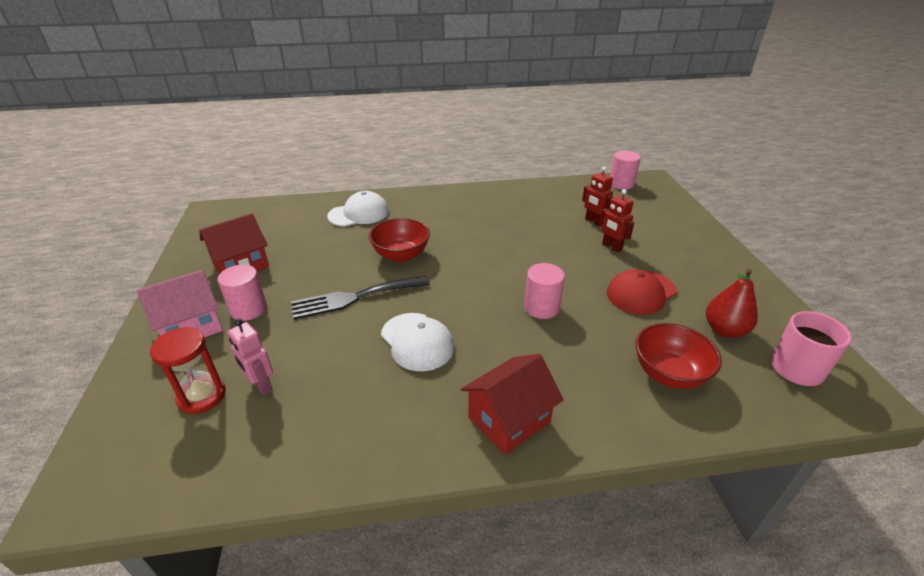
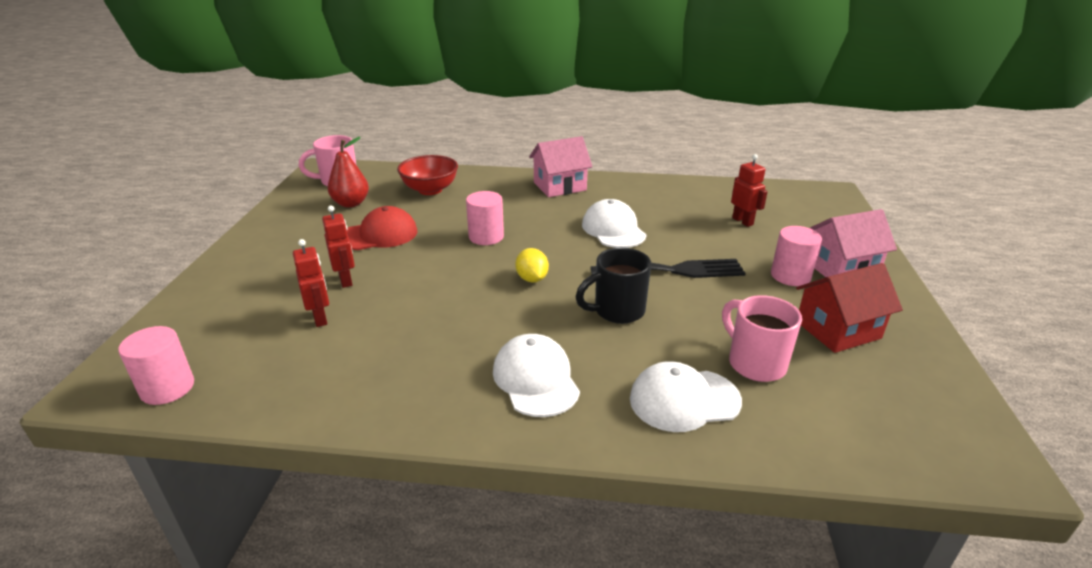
camera: 165 degrees left, 5 degrees down
red hourglass [150,327,226,414] -> none
pink robot [228,319,273,396] -> red robot [731,154,768,227]
red bowl [369,218,430,262] -> black mug [575,248,651,324]
red house [461,354,564,455] -> pink house [529,136,592,197]
none -> white cap [493,334,580,417]
none -> yellow lemon [515,248,549,283]
none -> pink mug [722,295,802,382]

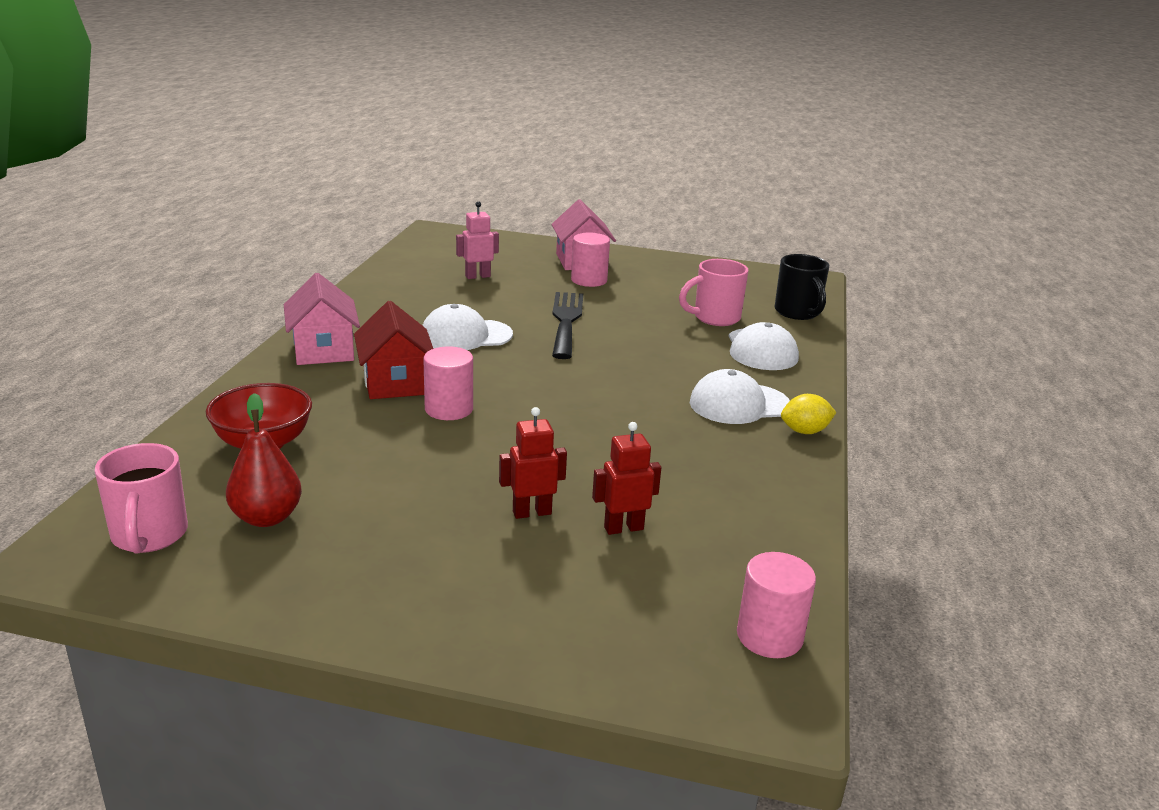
camera: 85 degrees left, 5 degrees down
red cap [347,206,418,250] -> none
yellow lemon [515,248,549,283] -> yellow lemon moved to [781,394,836,434]
black mug [575,248,651,324] -> black mug moved to [775,254,829,320]
red robot [731,154,768,227] -> pink robot [456,201,499,279]
red house [796,263,903,353] -> red house moved to [354,301,433,399]

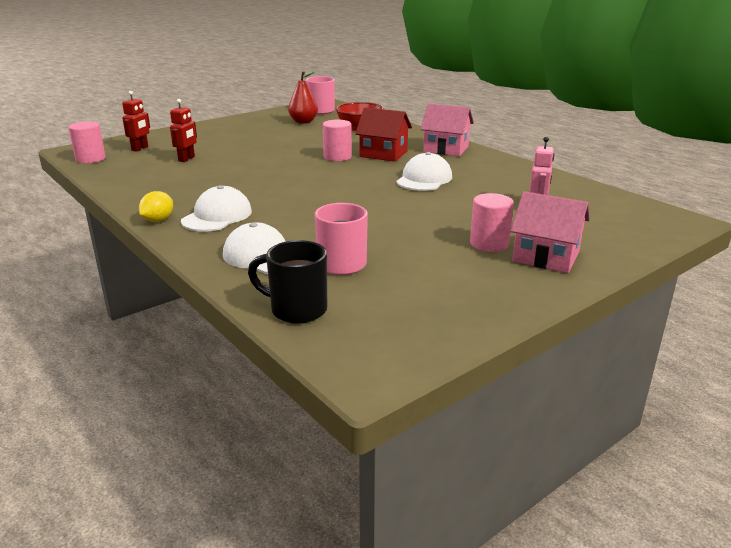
camera: 130 degrees right, 0 degrees up
red robot [499,407,567,519] -> red robot moved to [122,91,150,152]
black fork [552,292,583,359] -> none

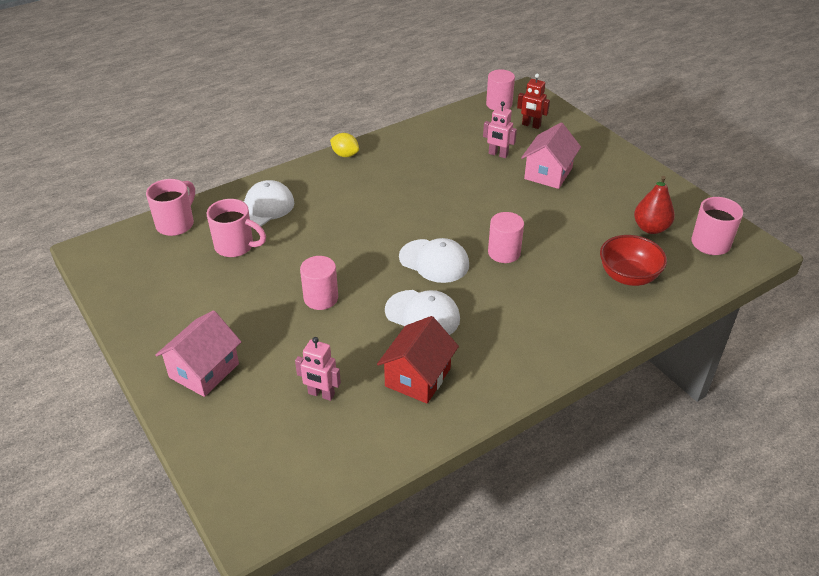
camera: 95 degrees right, 15 degrees up
red robot [170,99,197,162] -> pink robot [483,102,517,158]
white cap [181,185,252,232] -> white cap moved to [399,238,469,283]
black mug [248,240,327,324] -> pink mug [146,179,195,236]
red house [355,107,412,162] -> red house moved to [377,316,459,404]
pink house [420,104,474,156] -> pink house moved to [521,123,581,189]
pink cylinder [470,193,514,252] -> pink cylinder moved to [300,256,338,310]

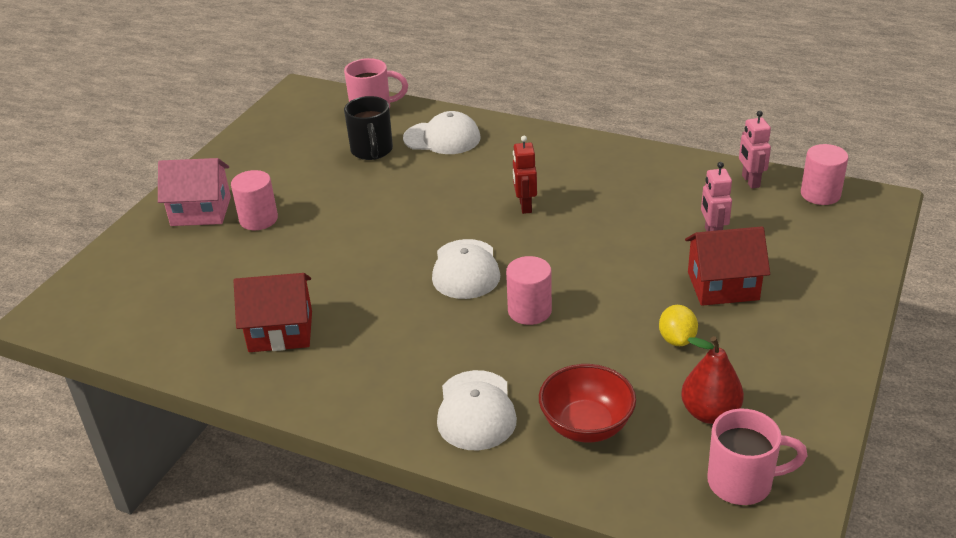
camera: 60 degrees right, 5 degrees down
pink mug [207,199,266,257] -> black mug [344,96,393,160]
pink robot [295,337,341,401] -> pink robot moved to [739,111,771,189]
pink cylinder [300,256,338,310] -> pink cylinder moved to [231,170,278,230]
yellow lemon [330,133,359,157] -> yellow lemon moved to [659,305,698,346]
white cap [385,290,460,335] -> white cap moved to [437,370,517,451]
red robot [517,74,550,129] -> red robot moved to [513,136,537,214]
pink house [521,123,581,189] -> red house [685,226,770,306]

